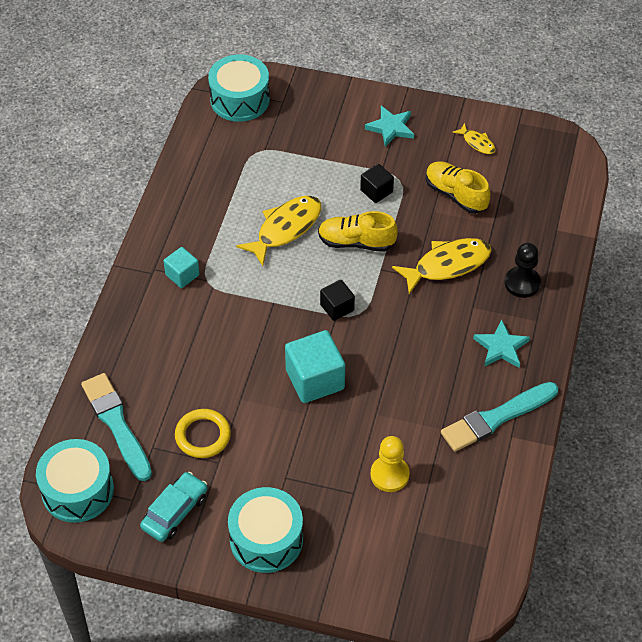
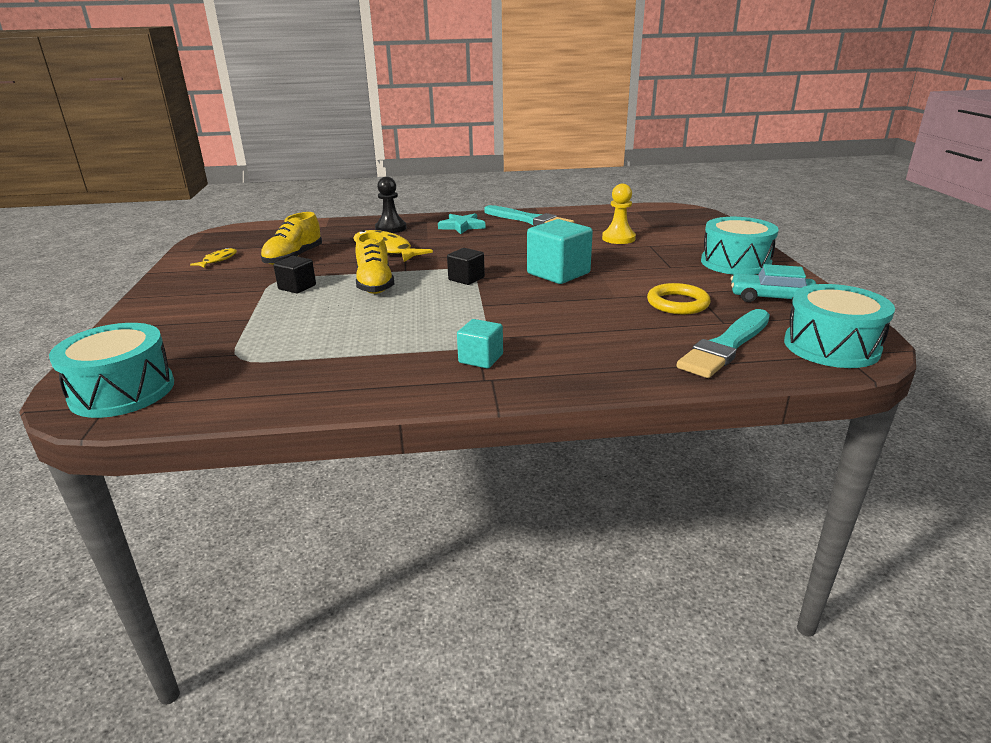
camera: 110 degrees left, 25 degrees down
yellow fish [236,196,321,266] -> none
turquoise star [365,106,414,147] -> none

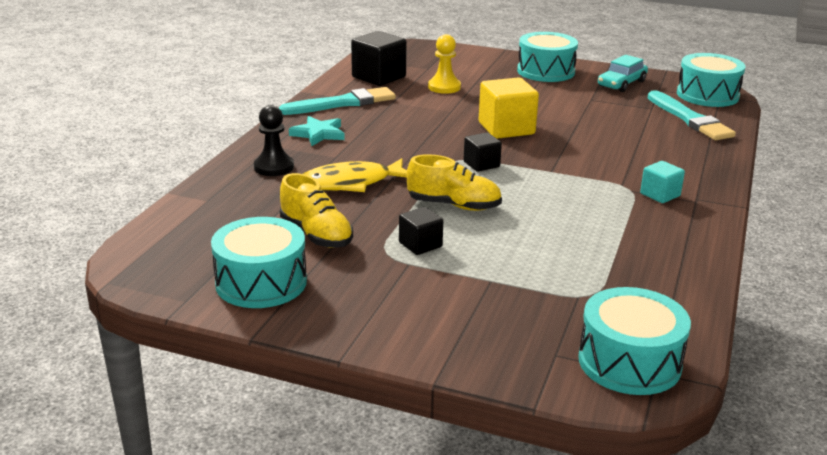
camera: 65 degrees left, 0 degrees up
yellow fish [190,248,237,268] -> turquoise drum [211,217,307,308]
turquoise cube [527,219,593,284] -> yellow cube [479,77,539,139]
yellow ring [647,283,710,314] -> none
none -> black cube [351,31,407,86]

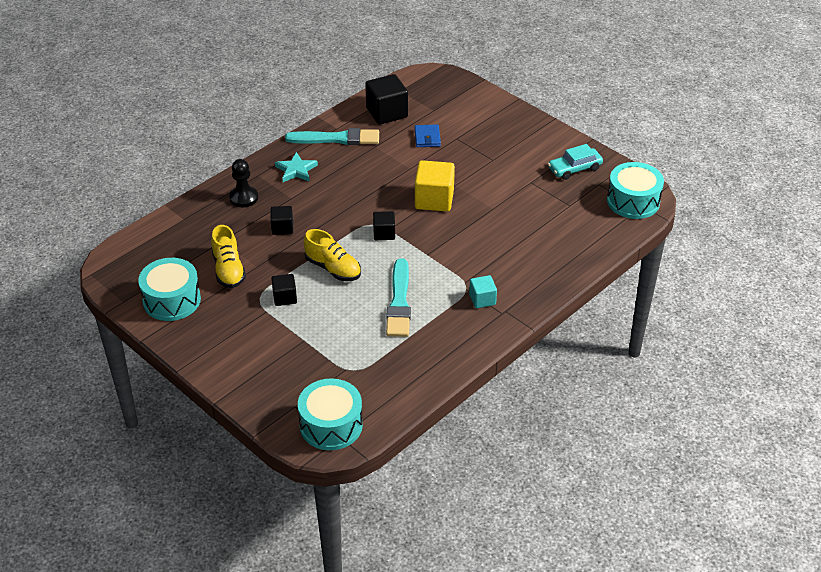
camera: 25 degrees right, 15 degrees up
yellow fish [303,158,407,192] -> black cube [270,206,293,235]
yellow pawn [428,34,461,94] -> blue wallet [415,124,441,147]
turquoise drum [517,32,578,82] -> none
turquoise brush [648,90,736,140] -> turquoise brush moved to [386,258,411,337]

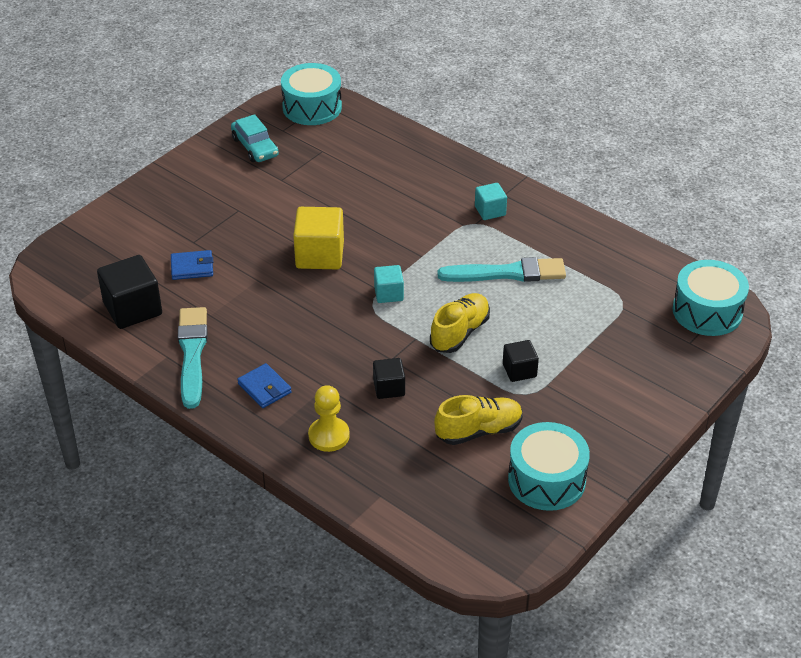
camera: 95 degrees left, 0 degrees up
black pawn [229,159,258,207] -> yellow pawn [308,385,350,452]
turquoise star [275,152,318,182] -> blue wallet [237,363,292,408]
black cube [373,211,395,240] -> turquoise cube [374,265,404,303]

